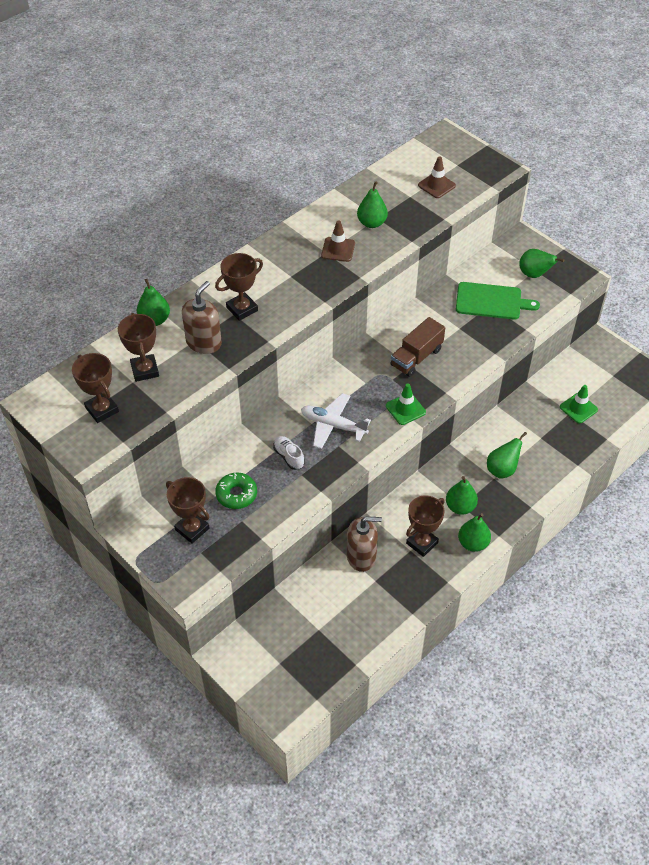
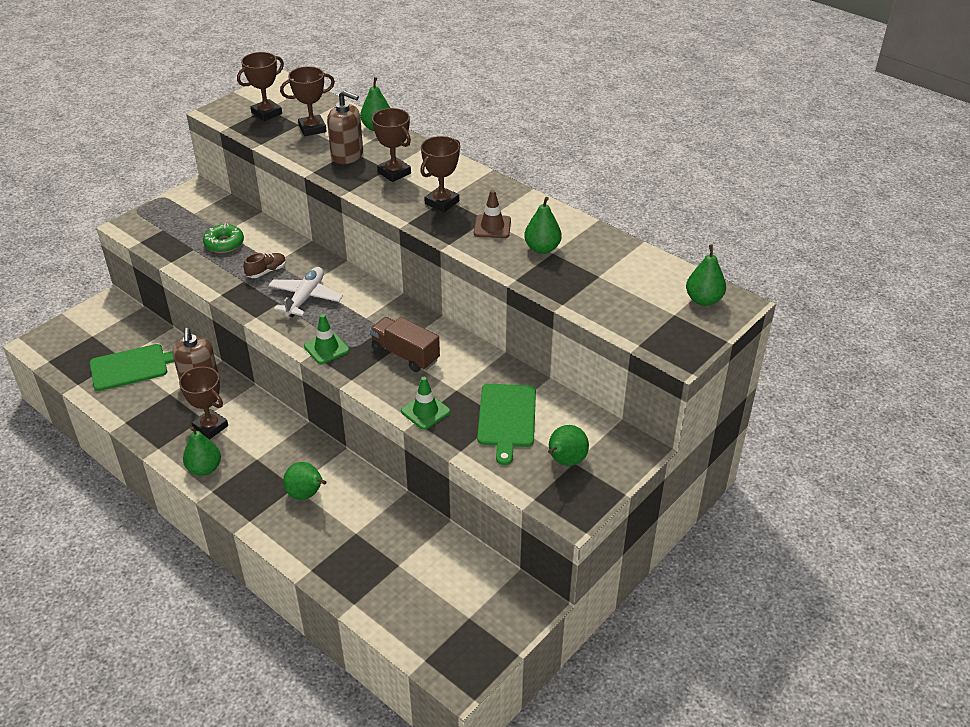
camera: 85 degrees right, 10 degrees down
brown trophy [166,477,210,544] -> brown trophy moved to [420,136,460,212]
white shoe [273,436,305,470] -> brown shoe [244,253,286,278]
brown traffic cone [418,156,456,198] -> none
green pear [446,476,478,515] -> green pear moved to [686,245,726,306]
green traffic cone [560,385,598,423] -> green traffic cone moved to [401,377,450,430]
none -> green cutting board [90,344,174,391]

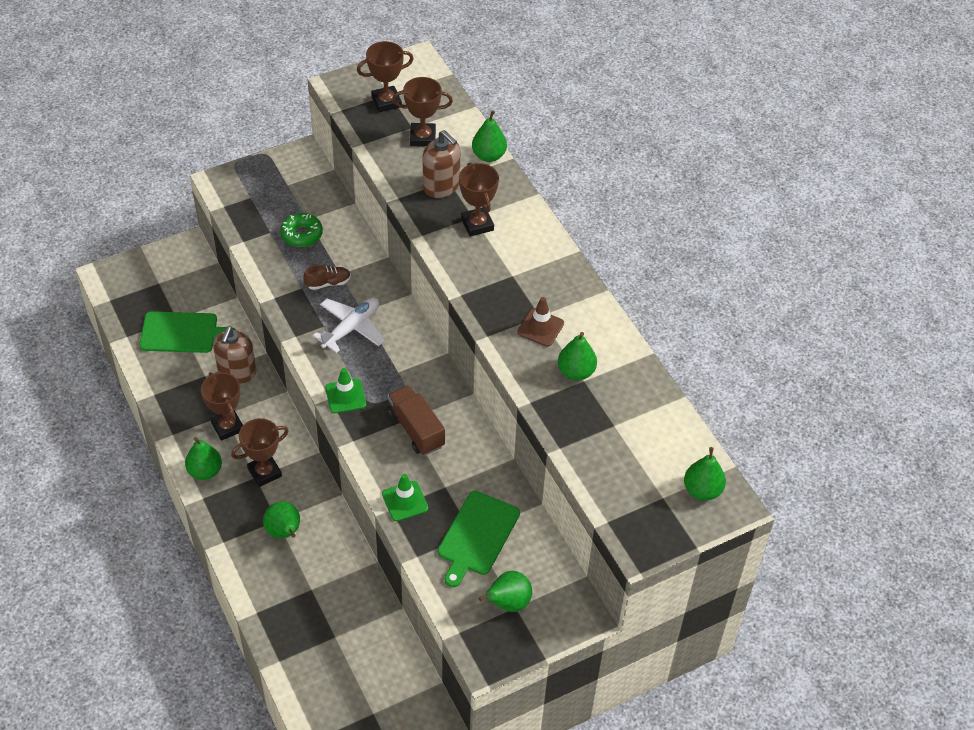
camera: 20 degrees right, 10 degrees up
brown trophy [420,136,460,212] -> brown trophy moved to [231,418,289,487]

